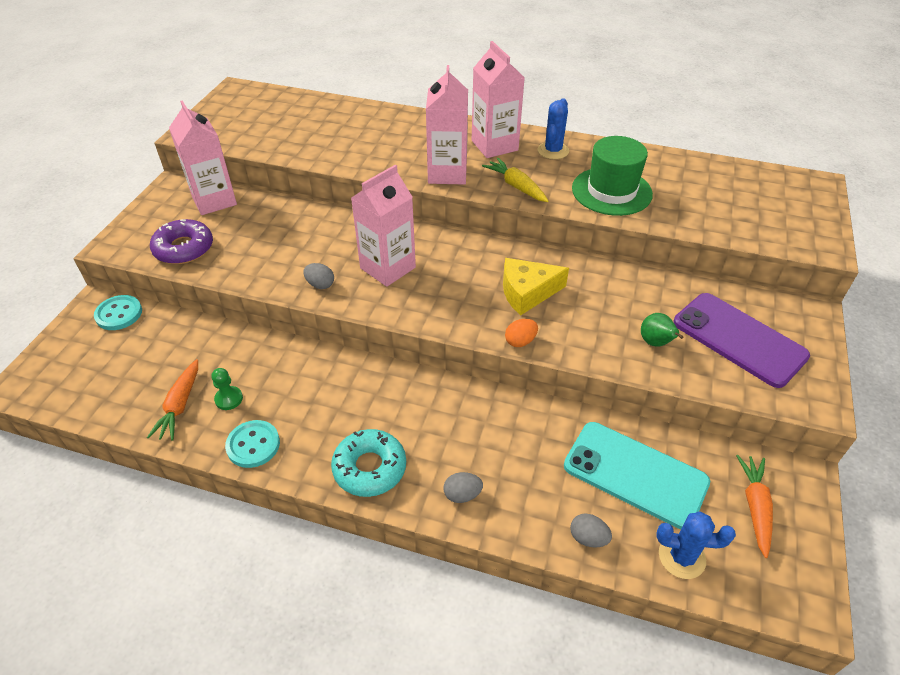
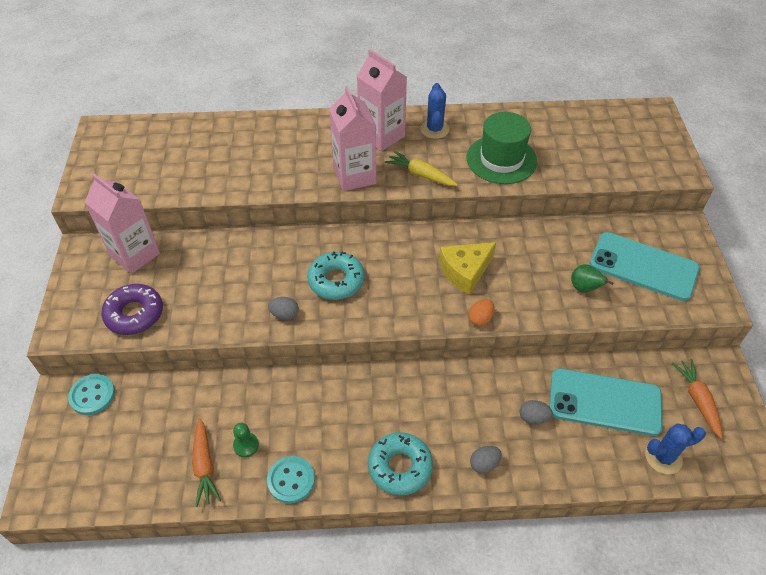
camera: 20 degrees left, 5 degrees up
pink carton [351,165,416,287] -> turquoise donut [307,251,365,300]
grey egg [570,513,612,547] -> grey egg moved to [520,400,553,425]
purple phone [673,293,810,388] -> turquoise phone [589,232,700,301]

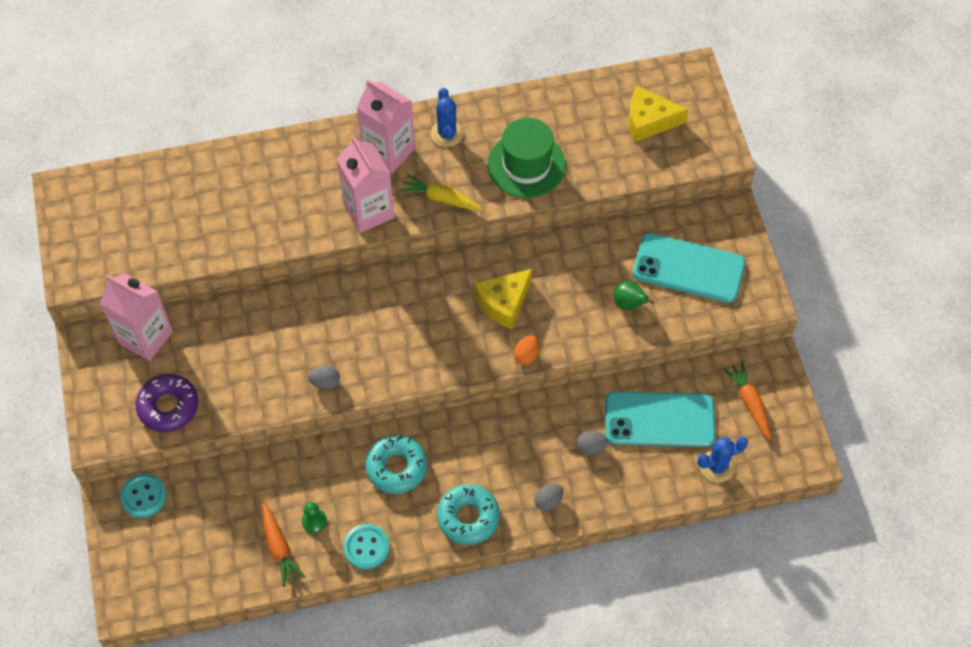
camera: 10 degrees left, 10 degrees up
turquoise donut [307,251,365,300] -> turquoise donut moved to [365,435,427,494]
none -> yellow cheese [629,86,689,142]

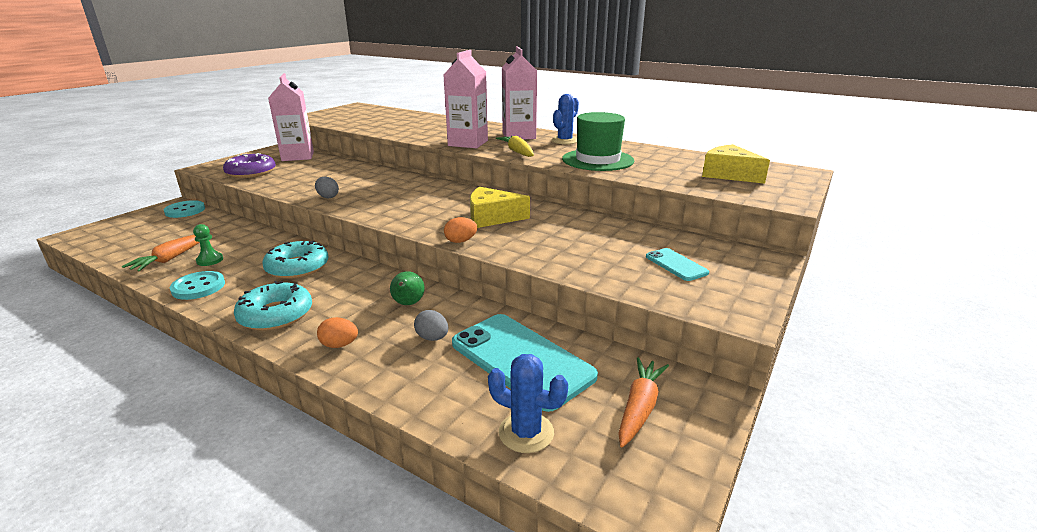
camera: 45 degrees right, 35 degrees down
grey egg [534,484,564,511] -> orange egg [317,317,358,348]
green pear [614,281,654,310] -> green pear moved to [390,271,425,305]
turquoise phone [633,233,745,303] -> turquoise phone [646,248,709,281], size x0.48

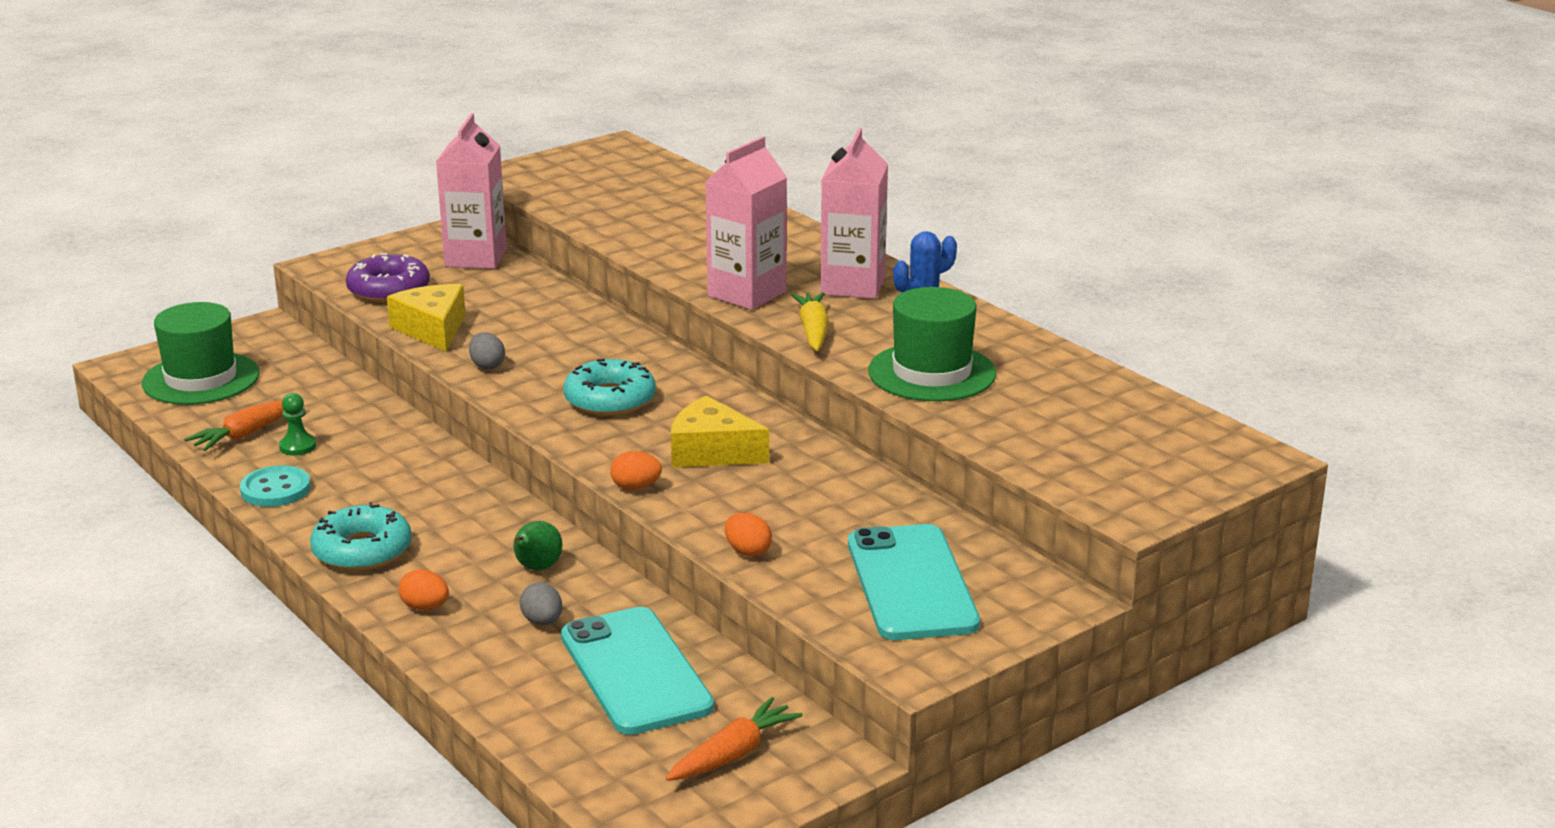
camera: 20 degrees right, 0 degrees up
turquoise button [164,200,205,218] -> none
turquoise donut [262,241,329,279] -> turquoise donut moved to [563,359,656,416]
blue cactus [488,354,568,453] -> none
turquoise phone [646,248,709,281] -> turquoise phone [848,524,980,640], size x2.06
yellow cheese [702,144,770,184] -> yellow cheese moved to [387,284,466,352]
none -> green hat [142,302,260,405]
none -> orange egg [725,513,772,557]

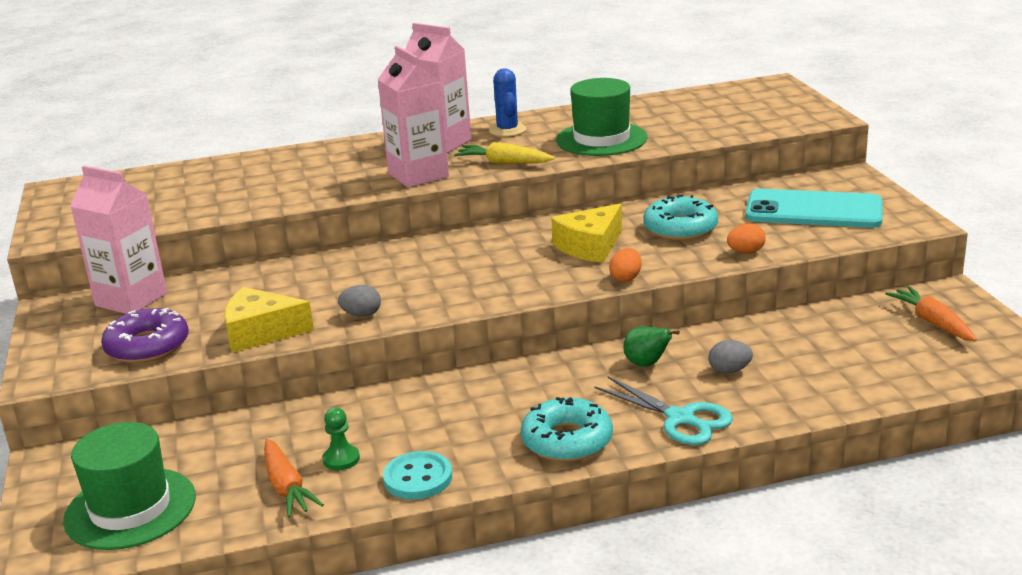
camera: 65 degrees left, 0 degrees up
orange egg [399,569,449,610] -> turquoise scissors [594,376,733,445]
turquoise phone [561,607,714,735] -> none
turquoise donut [563,359,656,416] -> turquoise donut moved to [643,194,718,241]

